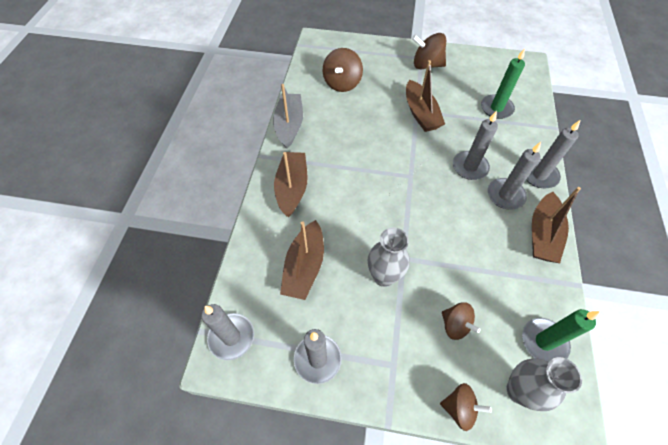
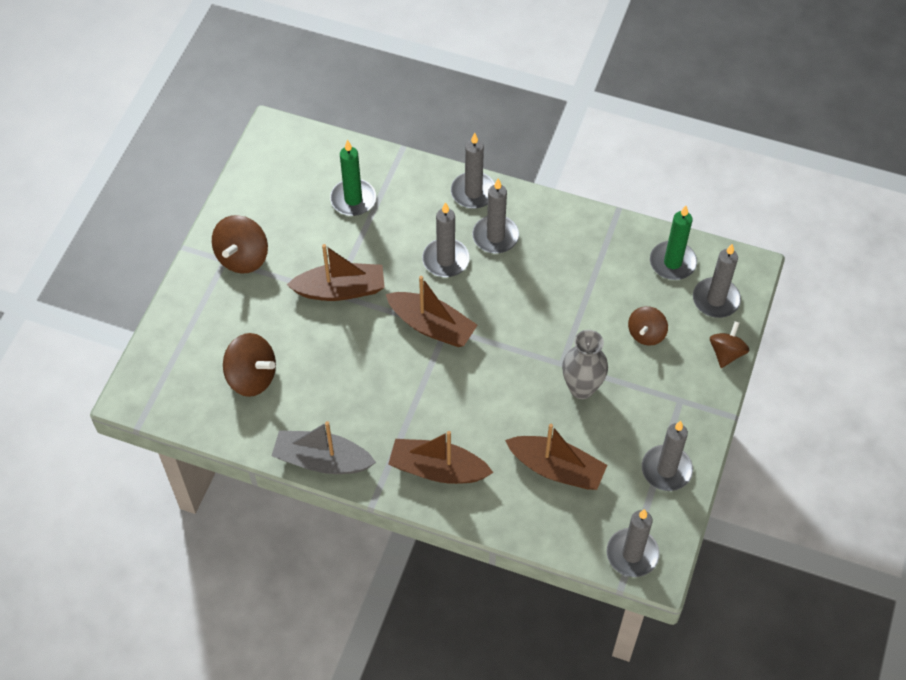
camera: 80 degrees left, 0 degrees up
brown spinning top [442,302,481,340] -> brown spinning top turned 150 degrees clockwise [628,306,668,346]
grey vase [506,357,582,411] -> grey candle [693,244,741,318]
brown boat [532,187,581,263] -> brown boat moved to [386,276,477,347]

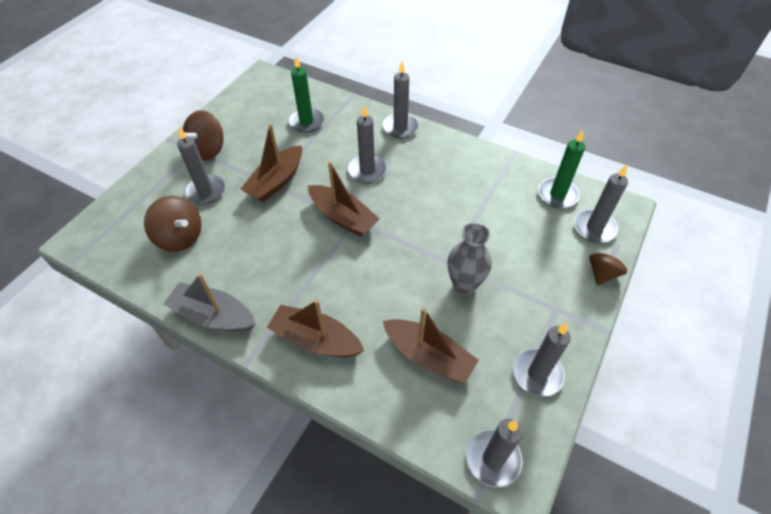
camera: 10 degrees right, 5 degrees down
brown boat [287,244,385,301] -> brown boat turned 120 degrees clockwise [241,124,302,202]
grey candle [472,179,519,253] -> grey candle moved to [177,127,225,205]
brown spinning top [628,306,668,346] -> none

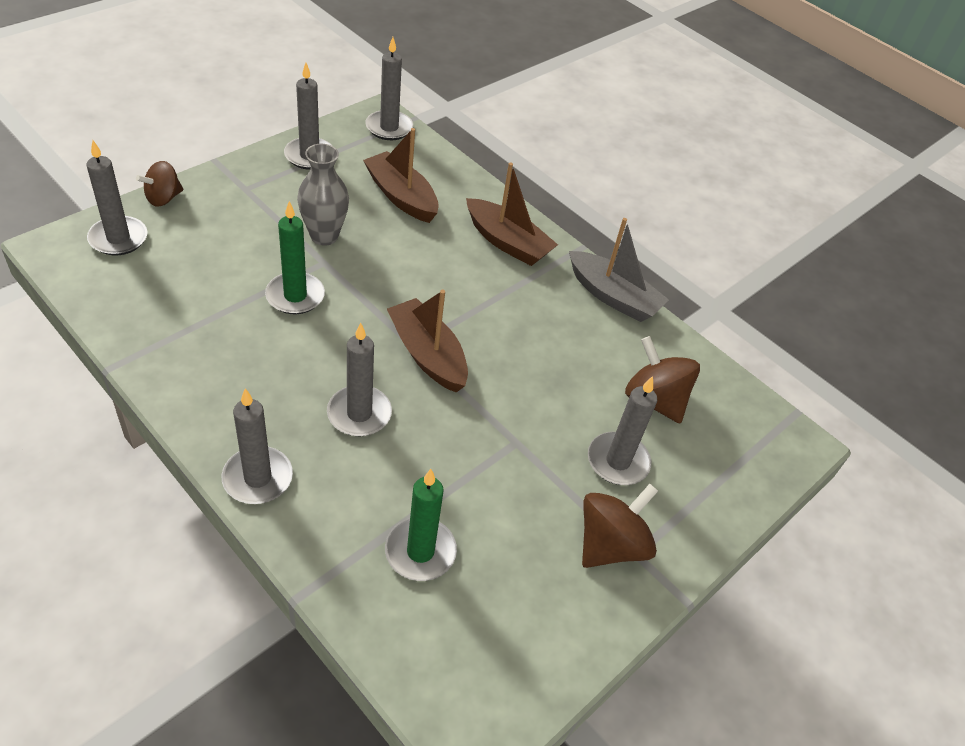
camera: 170 degrees left, 5 degrees down
brown boat [241,124,302,202] -> none
green candle [538,130,585,208] -> green candle moved to [265,201,325,314]

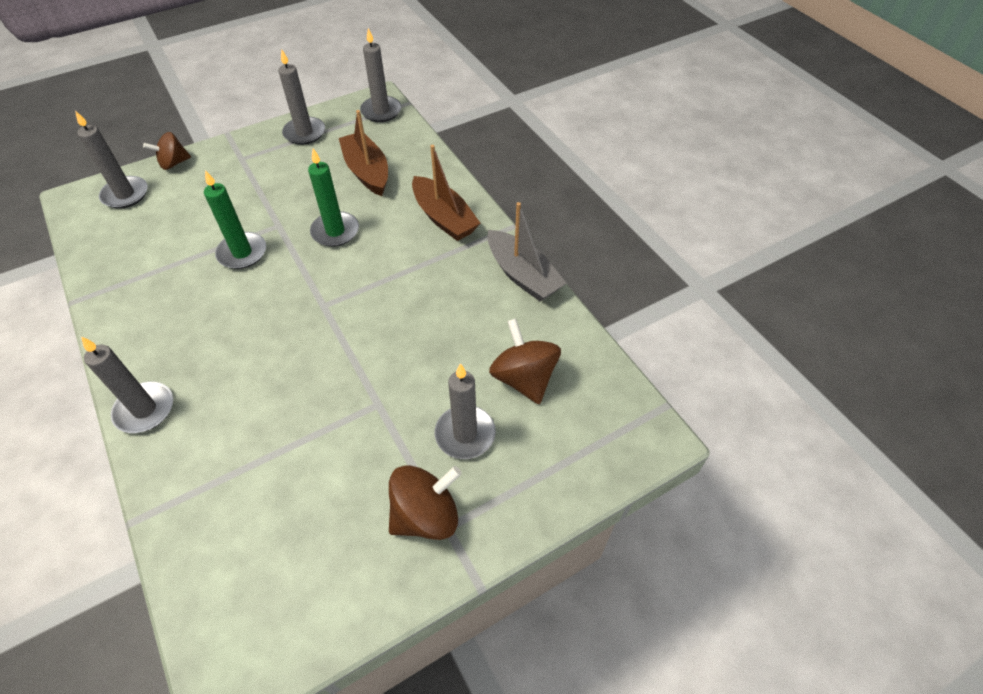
camera: 20 degrees right, 5 degrees up
grey vase [297,144,349,246] -> none
grey candle [327,323,392,436] -> none
green candle [385,469,457,581] -> green candle moved to [308,149,359,247]
brown boat [387,290,468,392] -> none

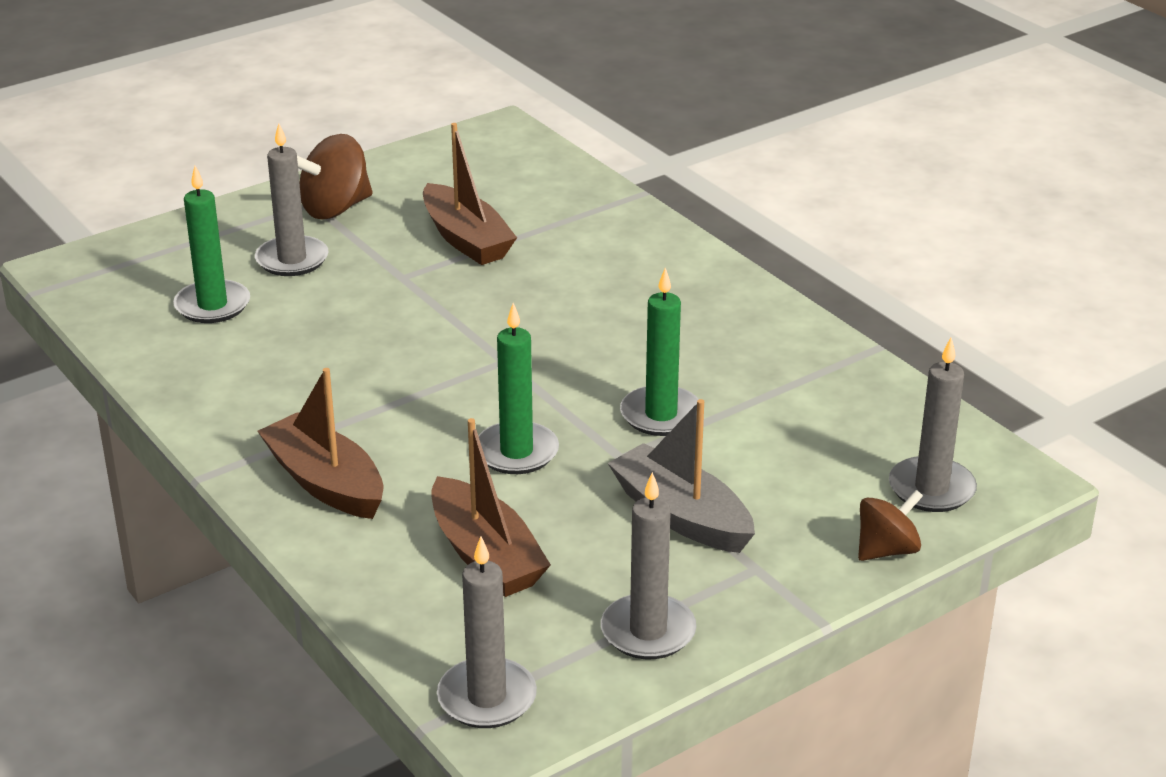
camera: 175 degrees right, 20 degrees down
grey candle [81,336,173,433] -> none
grey boat [487,202,567,301] -> grey boat moved to [608,399,755,553]
brown spinning top [489,319,561,404] -> green candle [173,166,250,323]
none -> brown boat [423,123,517,265]

